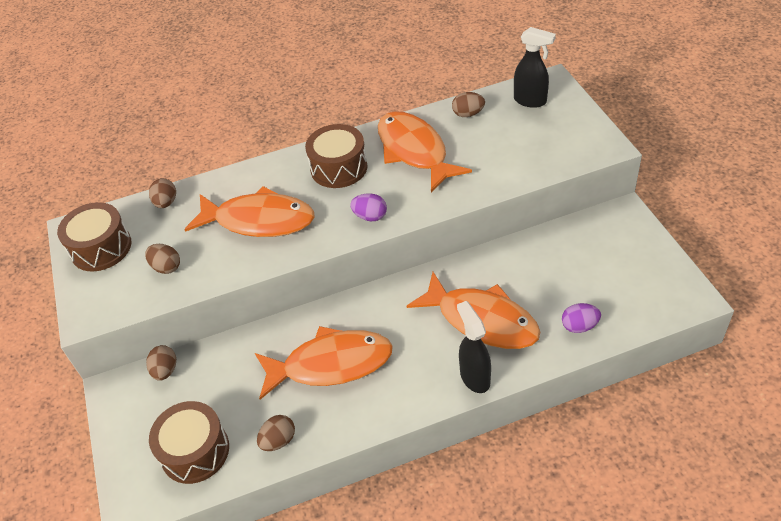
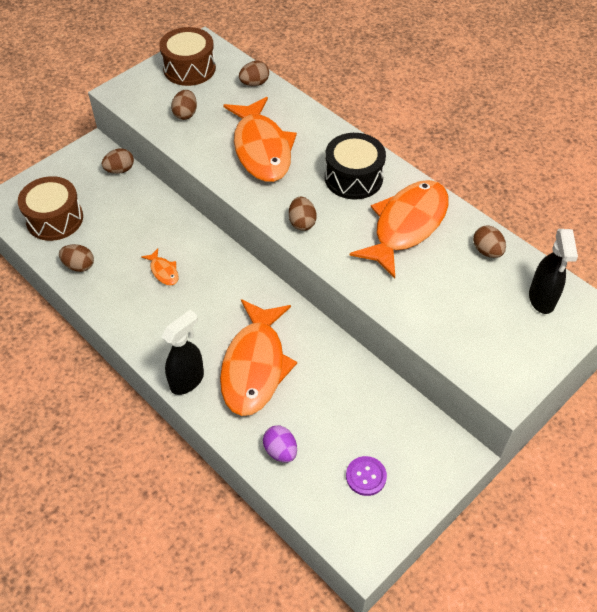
camera: 60 degrees right, 5 degrees up
orange fish [255,326,393,400] -> orange fish [141,249,178,286], size x0.40
brown drum [305,124,368,188] -> black drum [325,133,386,199]
purple egg [350,193,387,221] -> brown egg [289,197,317,231]
none -> purple button [346,456,387,496]

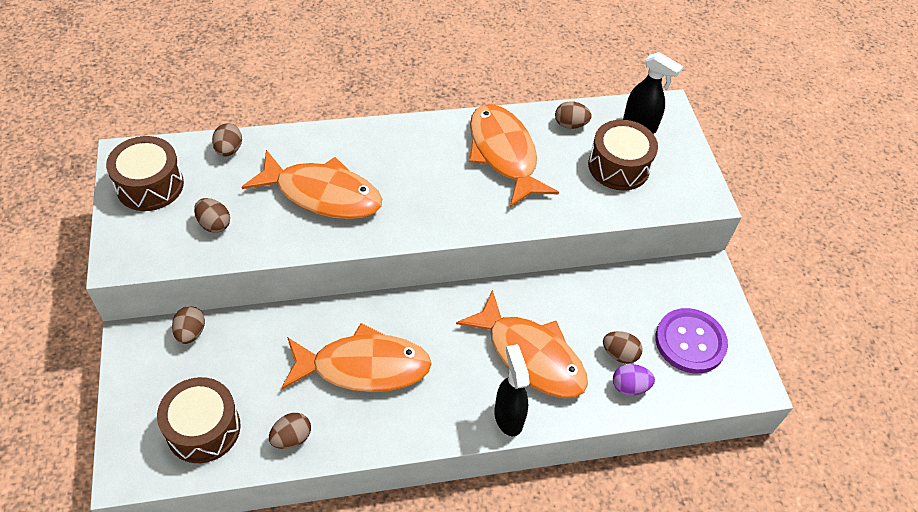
camera: 60 degrees left, 0 degrees up
orange fish [141,249,178,286] -> orange fish [282,323,432,392], size x2.47
brown egg [289,197,317,231] -> brown egg moved to [603,331,642,364]
black drum [325,133,386,199] -> none
purple button [346,456,387,496] -> purple button [655,308,728,374], size x1.85
none -> brown drum [588,120,658,191]

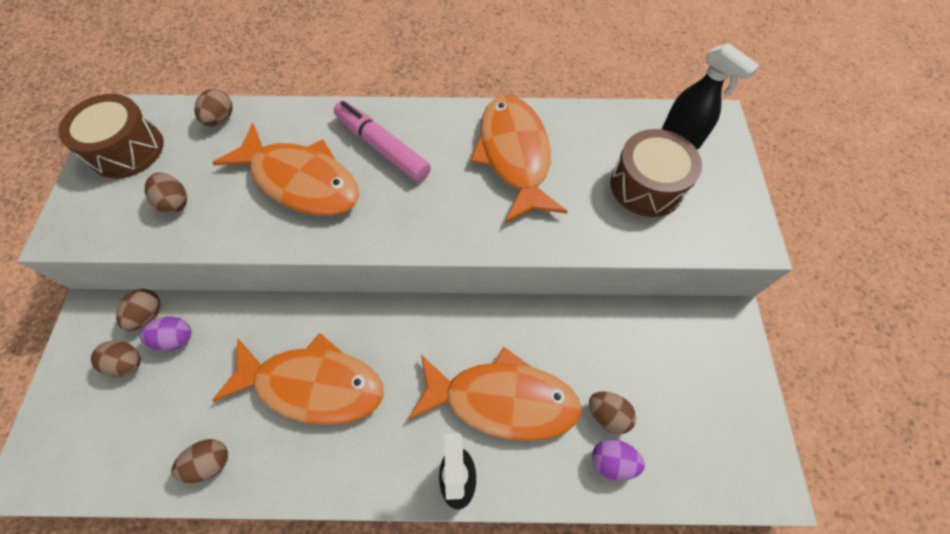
camera: 15 degrees right, 10 degrees up
brown drum [157,377,241,463] -> none
orange fish [456,290,588,398] -> orange fish turned 45 degrees counterclockwise [408,347,582,441]
brown egg [555,101,592,129] -> brown egg moved to [91,340,141,377]
purple button [655,308,728,374] -> none
none -> purple egg [139,317,191,351]
none -> pink marker [334,101,431,182]

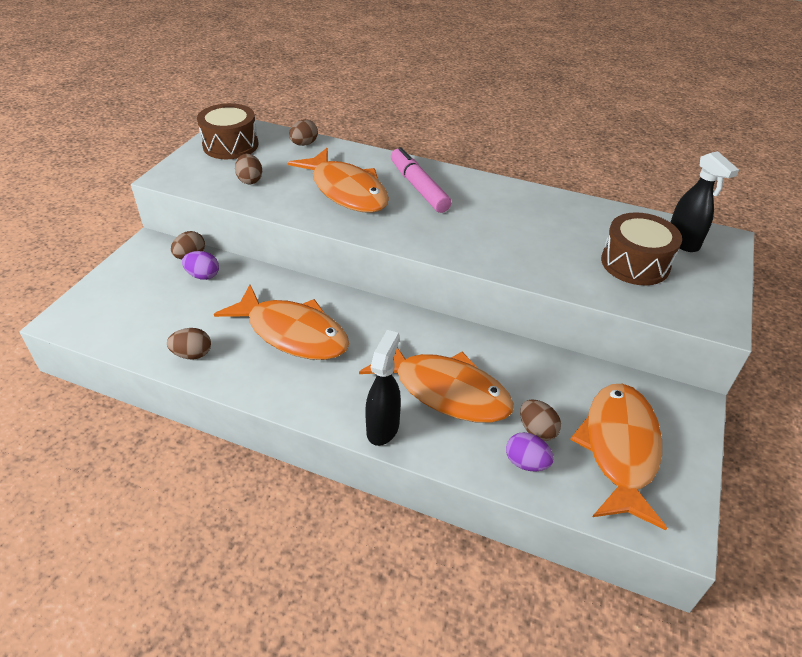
camera: 20 degrees right, 20 degrees down
brown egg [91,340,141,377] -> none
orange fish [470,95,568,223] -> orange fish moved to [570,384,667,530]

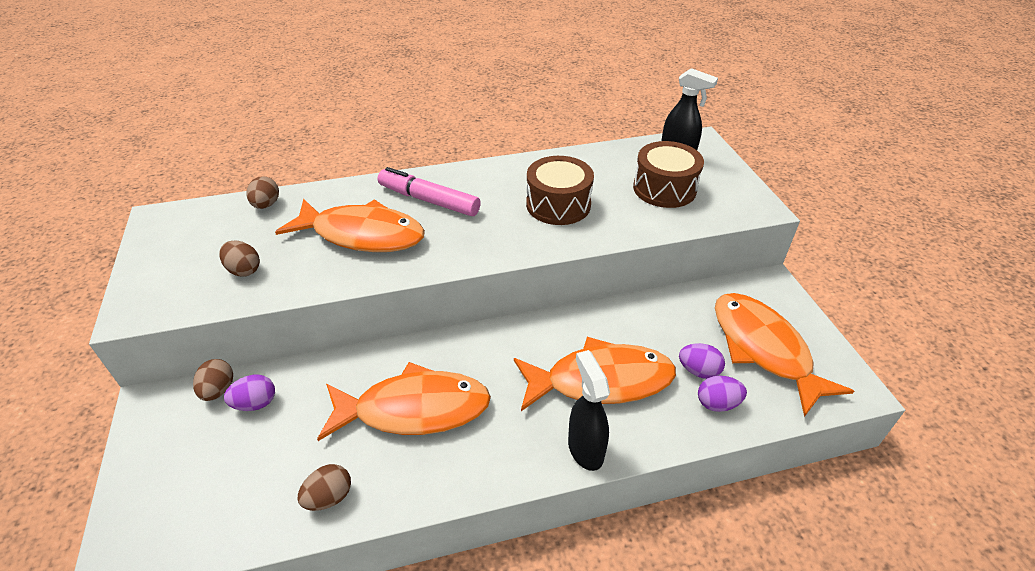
camera: 35 degrees left, 0 degrees up
brown drum [197,103,259,159] -> brown drum moved to [526,156,594,225]
brown egg [520,400,561,441] -> purple egg [679,343,725,379]

